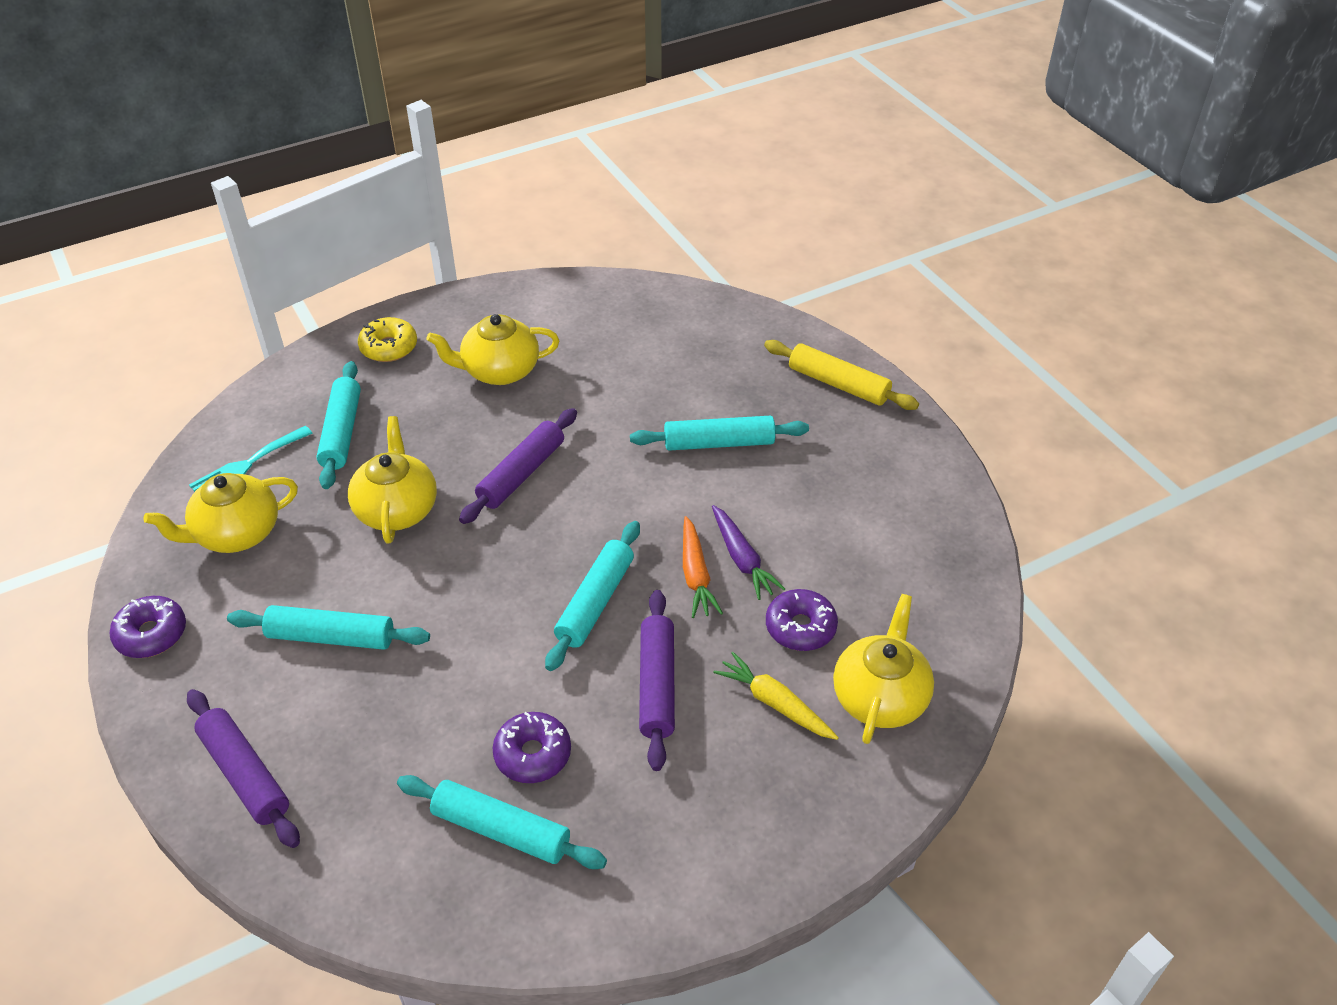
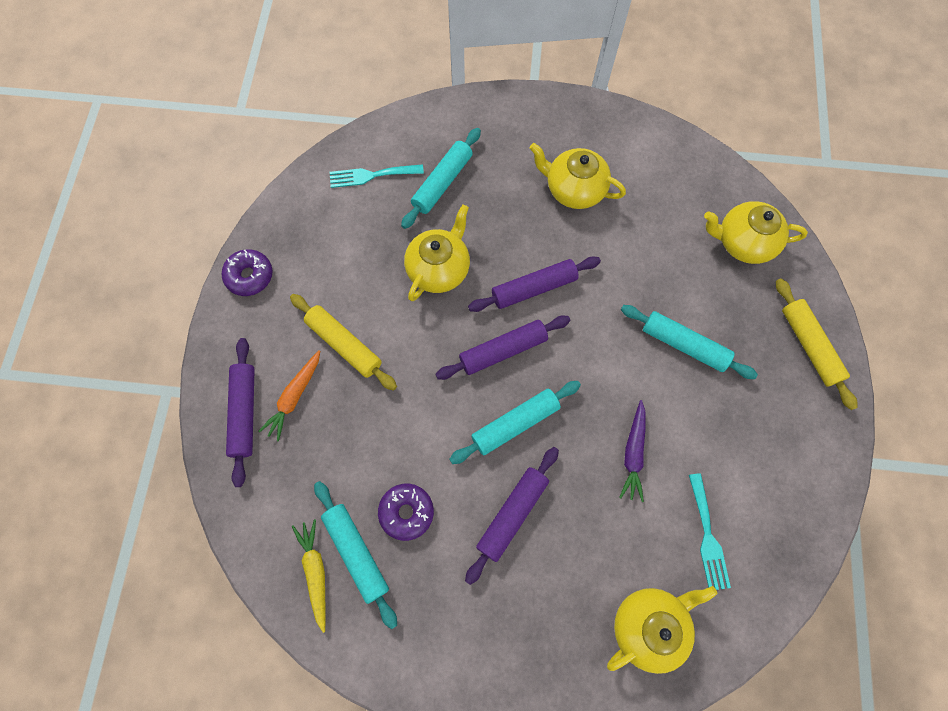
camera: 35 degrees right, 25 degrees up
yellow teapot [144,473,298,553] -> yellow teapot moved to [704,201,808,264]
turquoise rolling pin [227,605,430,650] -> yellow rolling pin [290,294,397,391]
yellow donut [358,317,417,362] -> none
orange carrot [683,516,723,618] -> orange carrot moved to [258,350,320,441]
yellow carrot [713,652,839,740] -> yellow carrot moved to [292,519,326,633]
purple donut [766,589,838,651] -> none
none -> purple rolling pin [435,316,570,380]
none -> turquoise fork [689,473,731,590]

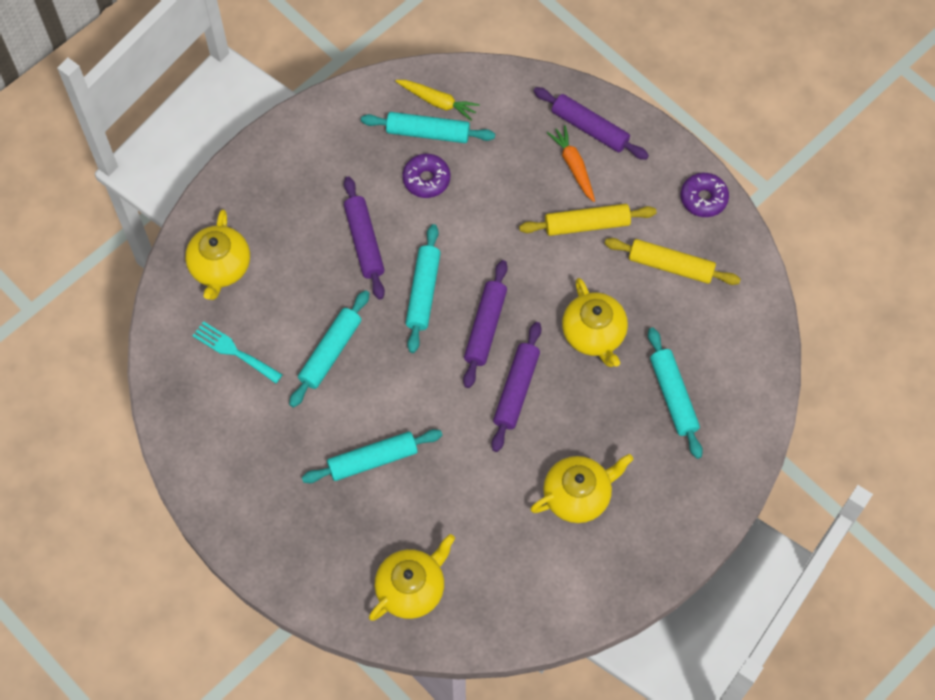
camera: 130 degrees right, 5 degrees down
turquoise fork [330,164,424,188] -> none
purple carrot [619,400,645,502] -> turquoise rolling pin [289,290,370,408]
yellow rolling pin [776,278,858,410] -> yellow rolling pin moved to [605,238,741,285]

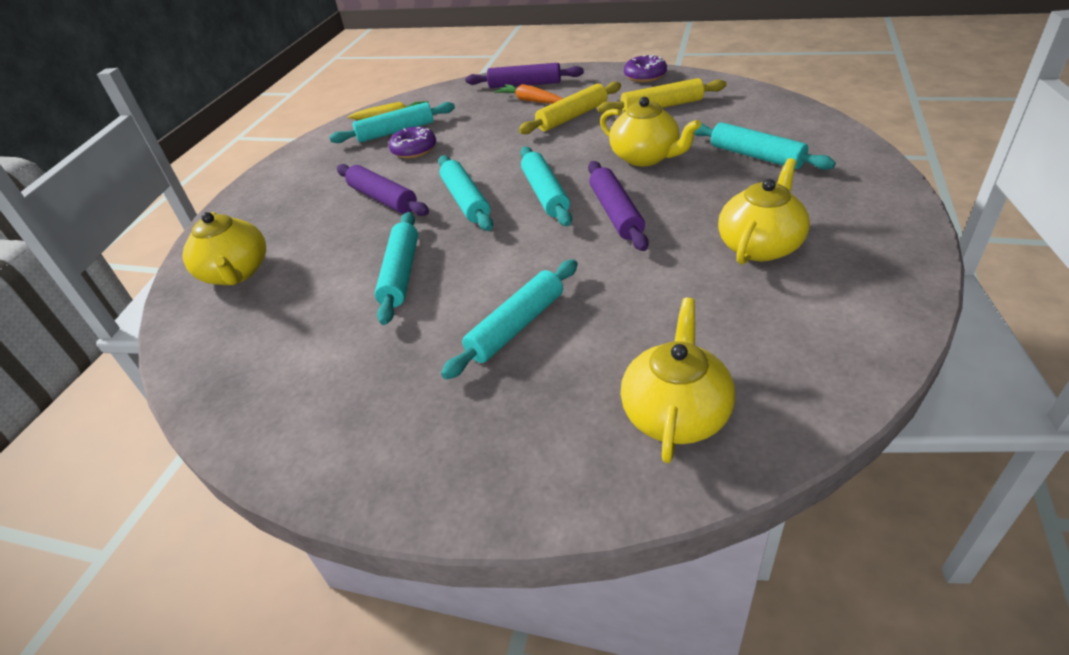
camera: 25 degrees left, 25 degrees down
turquoise fork [192,321,283,383] -> none
purple rolling pin [463,260,508,388] -> turquoise rolling pin [520,147,572,226]

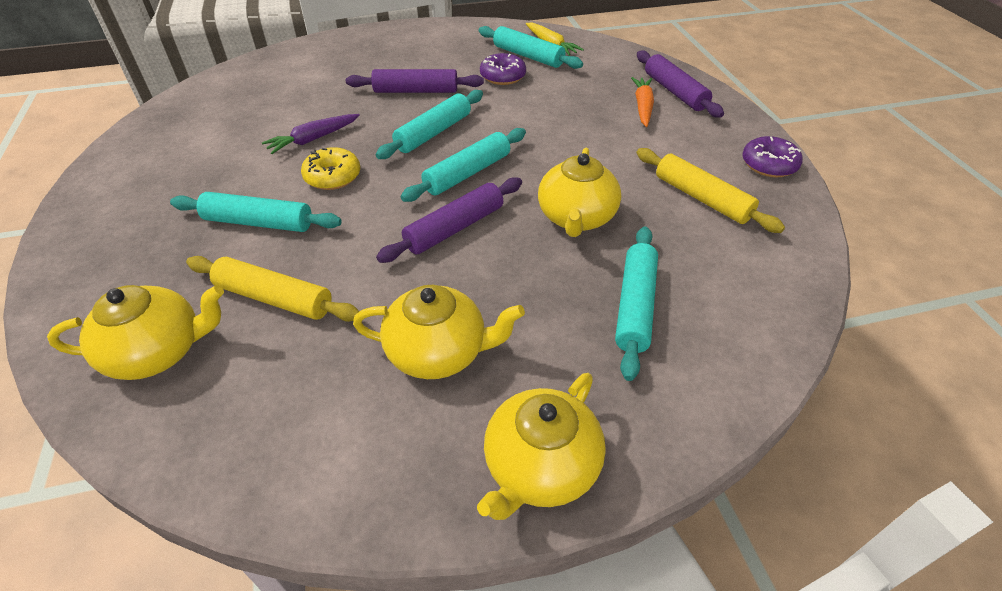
camera: 55 degrees right, 5 degrees up
yellow teapot [183,212,266,285] -> yellow teapot moved to [477,373,606,520]
purple rolling pin [337,164,429,216] -> purple rolling pin turned 75 degrees clockwise [346,69,484,93]
turquoise rolling pin [375,212,418,325] -> purple carrot [262,114,360,154]
yellow rolling pin [518,82,621,134] -> yellow rolling pin moved to [186,256,360,322]
none -> yellow donut [301,147,360,190]

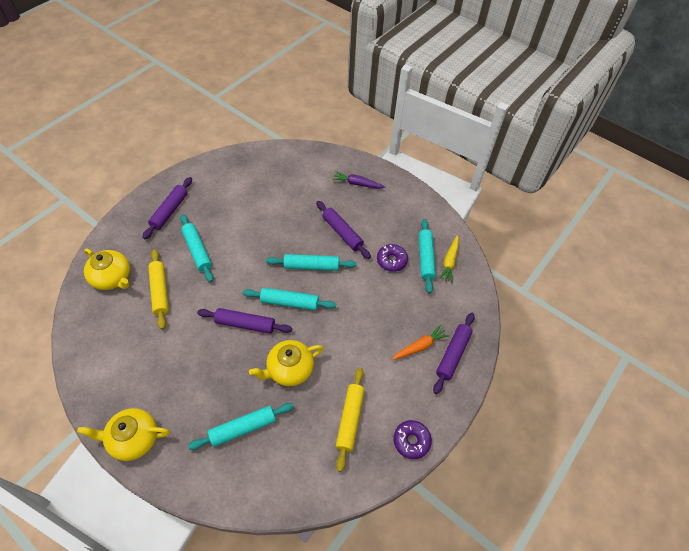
camera: 50 degrees right, 10 degrees up
purple carrot [262,114,360,154] -> purple carrot moved to [332,171,385,189]
yellow donut [301,147,360,190] -> none
yellow teapot [353,285,525,379] -> none
none -> purple rolling pin [142,177,192,239]

